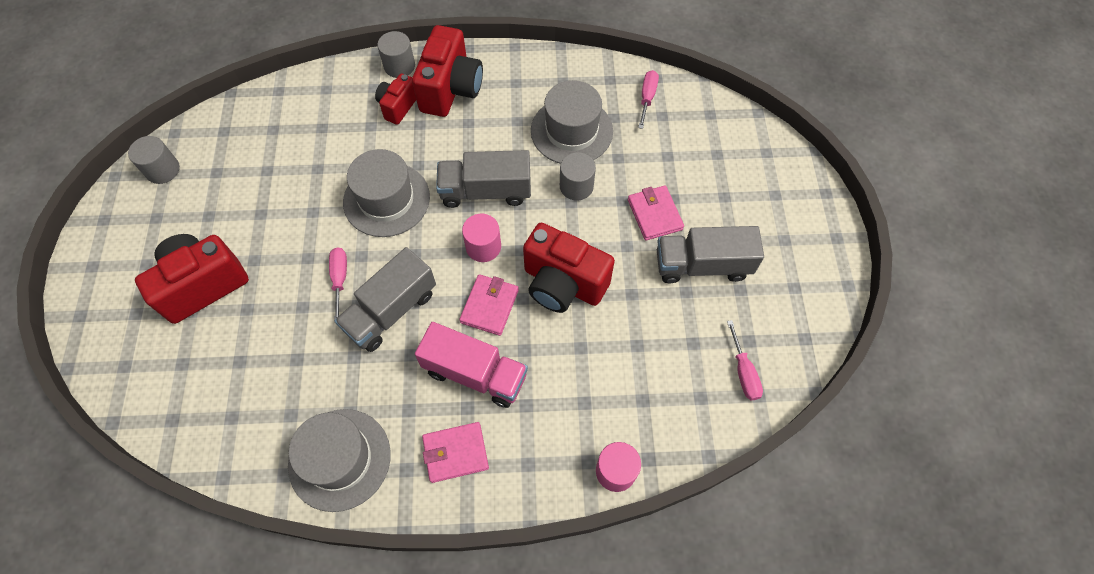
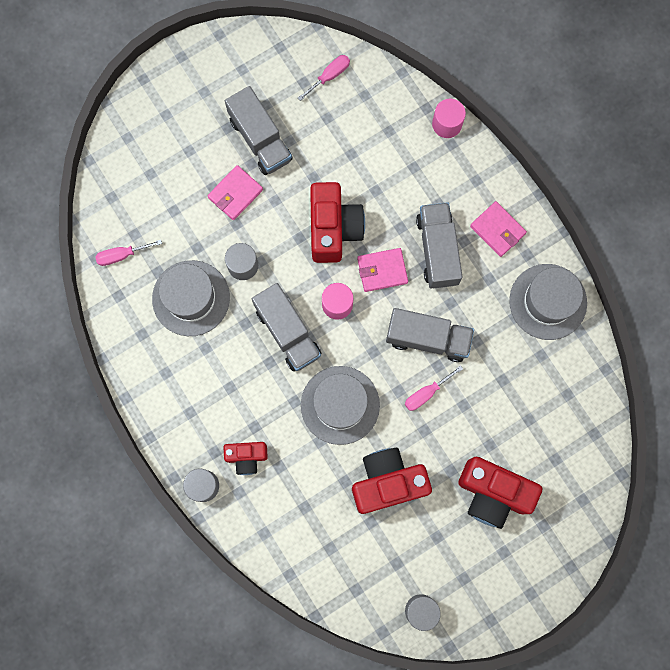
camera: 120 degrees left, 15 degrees up
red camera [412,25,483,117] -> red camera moved to [352,448,432,514]
pink truck [415,322,528,408] -> grey truck [416,202,463,289]

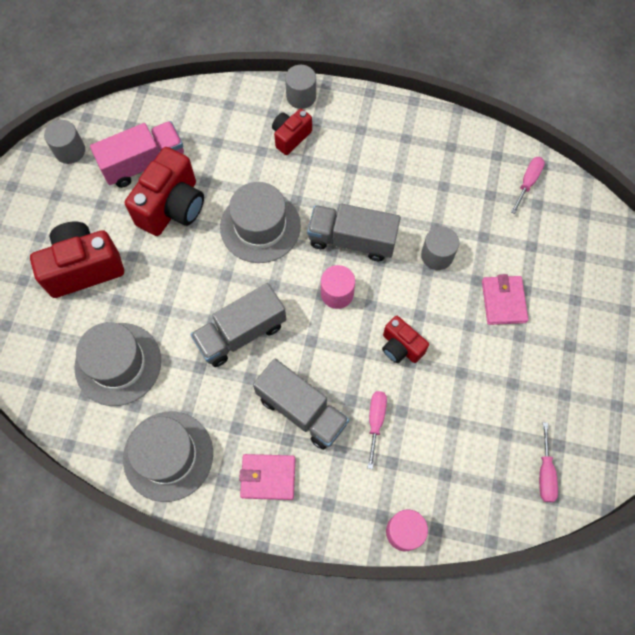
camera: 135 degrees right, 10 degrees down
grey hat [152,260,230,336] -> grey hat moved to [74,322,161,406]
grey truck [225,86,293,175] -> none
red camera [310,182,365,263] -> red camera [382,316,429,363], size x0.56
pink wallet [357,248,408,292] -> none
pink screwdriver [405,365,463,411] -> pink screwdriver moved to [368,391,387,469]
none -> pink truck [90,121,184,188]

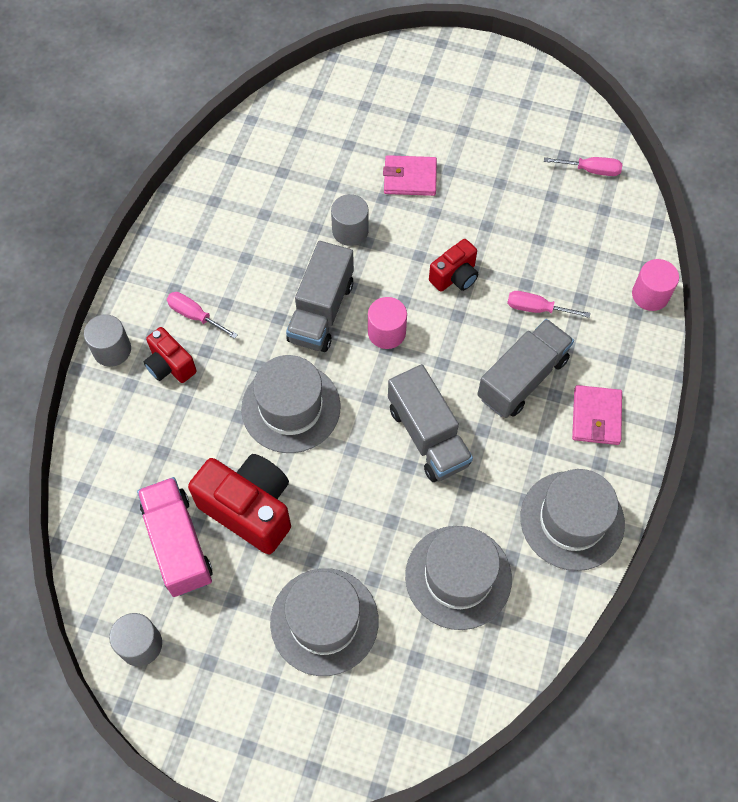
camera: 85 degrees left, 5 degrees down
red camera [30,222,124,298] -> grey hat [270,568,379,676]
pink screwdriver [511,157,545,214] -> pink screwdriver moved to [167,292,238,339]

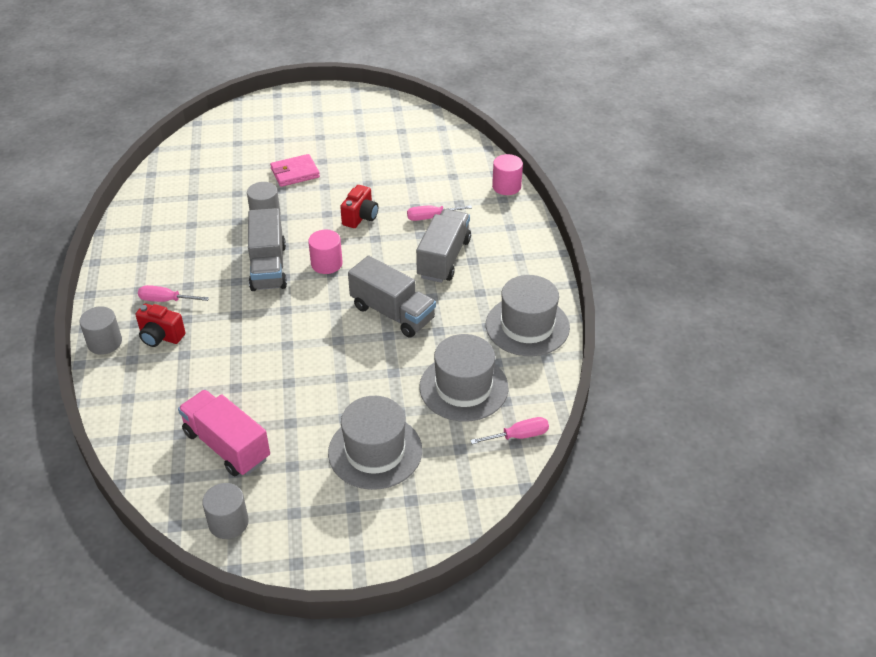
camera: 25 degrees left, 20 degrees down
red camera [188,454,291,554] -> none
grey hat [241,355,341,453] -> none
pink screwdriver [544,157,622,176] -> pink screwdriver moved to [470,417,549,444]
pink wallet [572,385,622,445] -> none

